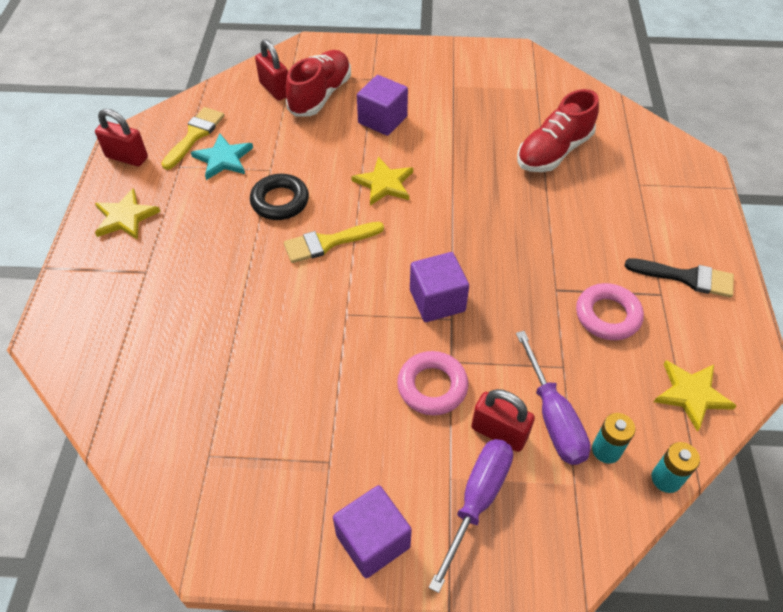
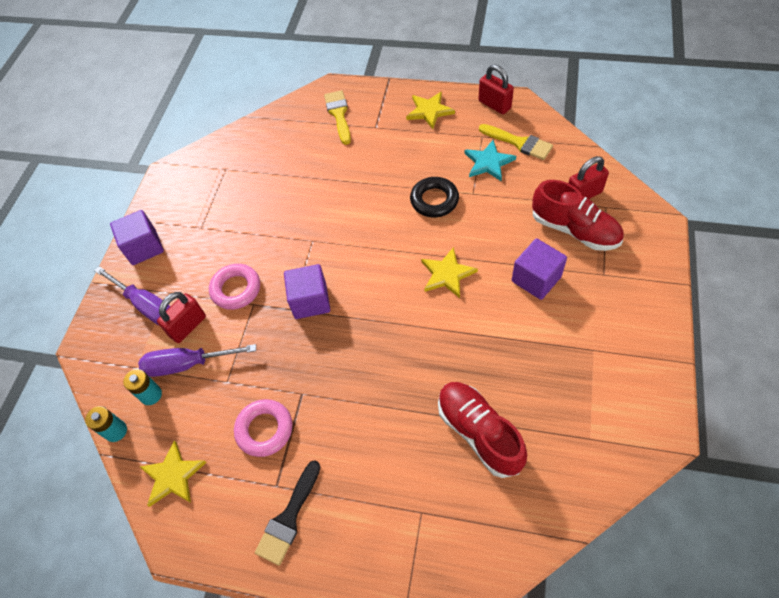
camera: 105 degrees right, 5 degrees up
red padlock [95,109,148,166] -> red padlock turned 75 degrees counterclockwise [479,64,514,114]
yellow brush [284,222,384,263] -> yellow brush moved to [324,90,351,145]

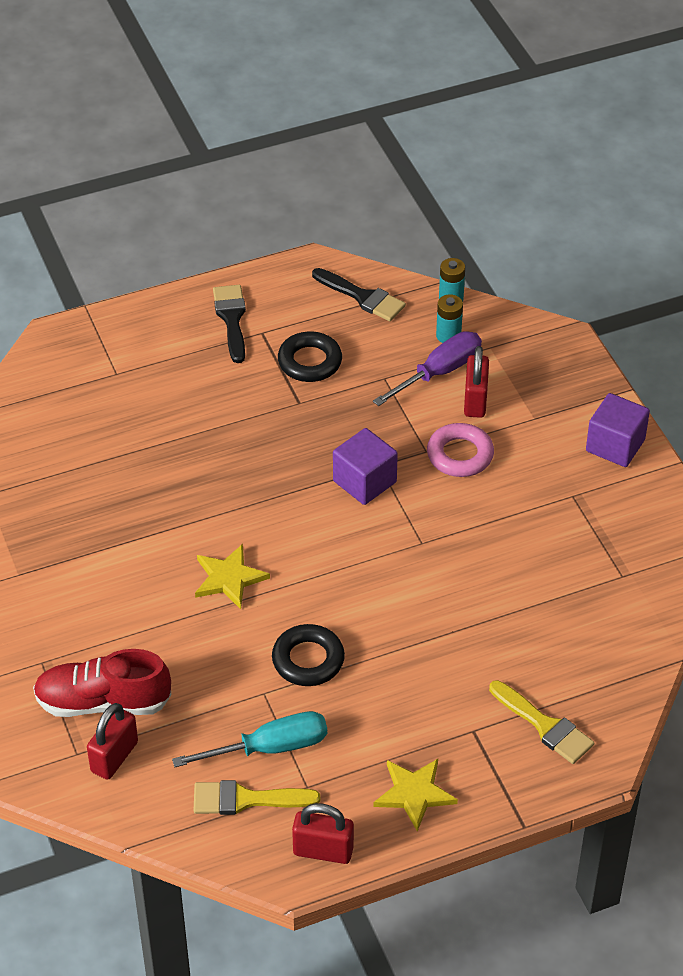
camera: 140 degrees right, 10 degrees down
purple screwdriver [94,266,171,325] -> none
yellow star [140,440,207,507] -> black brush [312,268,406,321]
pink ring [234,399,292,457] -> black ring [278,332,342,382]
red shoe [438,382,527,478] -> none
turquoise star [465,140,516,181] -> turquoise screwdriver [172,711,327,767]
purple cube [512,238,567,300] -> none

